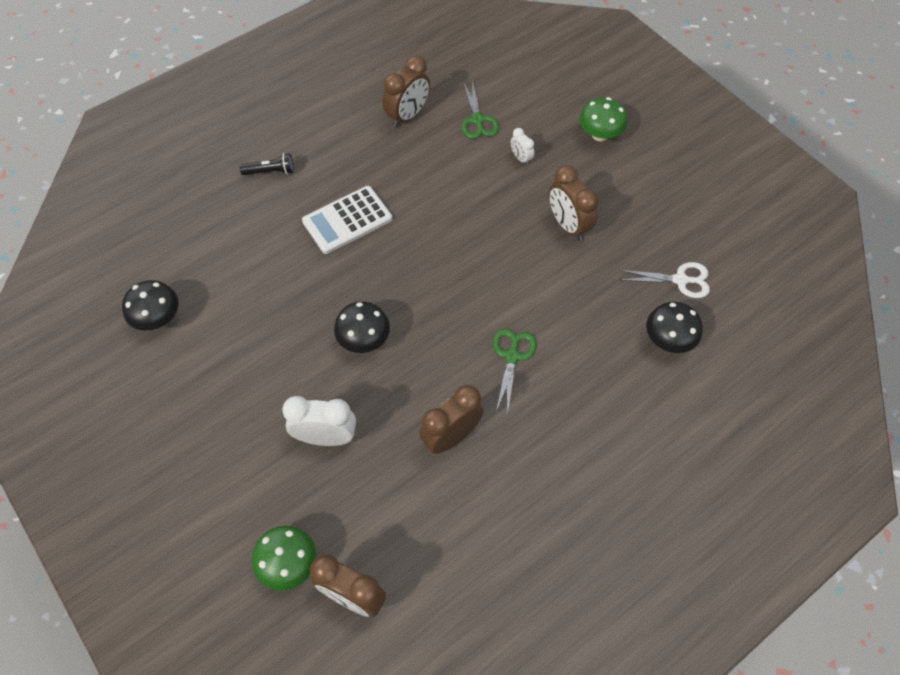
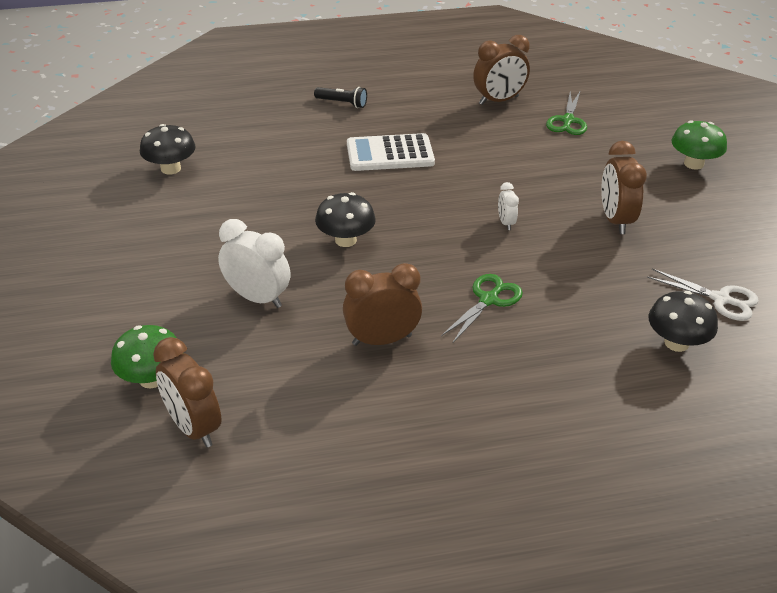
camera: 25 degrees right, 20 degrees down
white clock [511,128,534,165] -> white clock moved to [498,182,519,230]

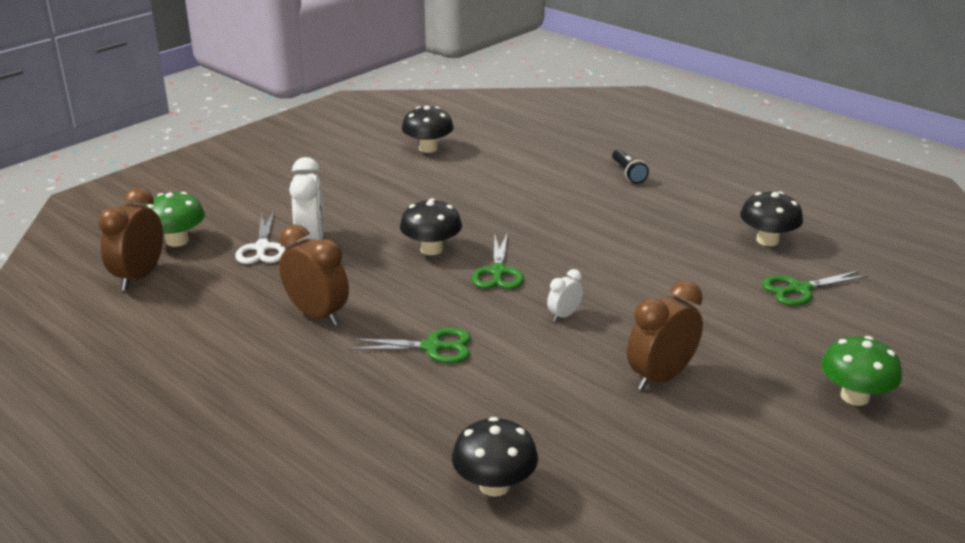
camera: 55 degrees right, 10 degrees down
white calculator [347,133,435,171] -> none
brown clock [473,35,530,105] -> black mushroom [740,192,803,246]
white scissors [647,269,759,321] -> white scissors moved to [235,211,286,264]
none -> green scissors [472,234,524,289]

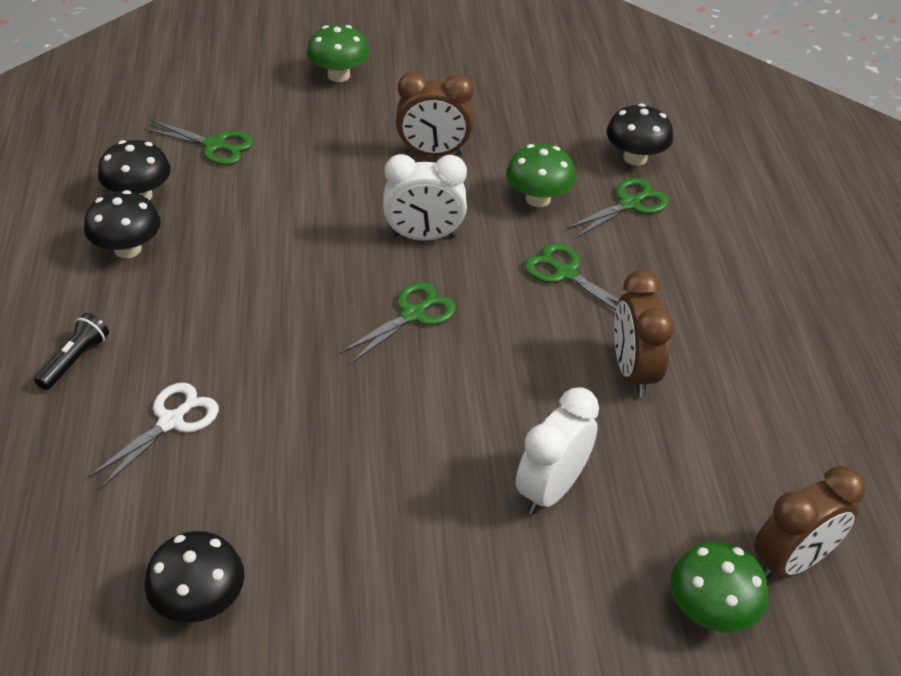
camera: 140 degrees left, 15 degrees up
white scissors [235,211,286,264] -> white scissors moved to [88,383,219,488]
black mushroom [400,198,462,255] -> black mushroom moved to [84,190,161,258]
white clock [547,269,583,322] -> white clock [383,154,467,241], size x1.93
none -> green mushroom [506,144,576,207]
none -> green scissors [566,178,669,238]

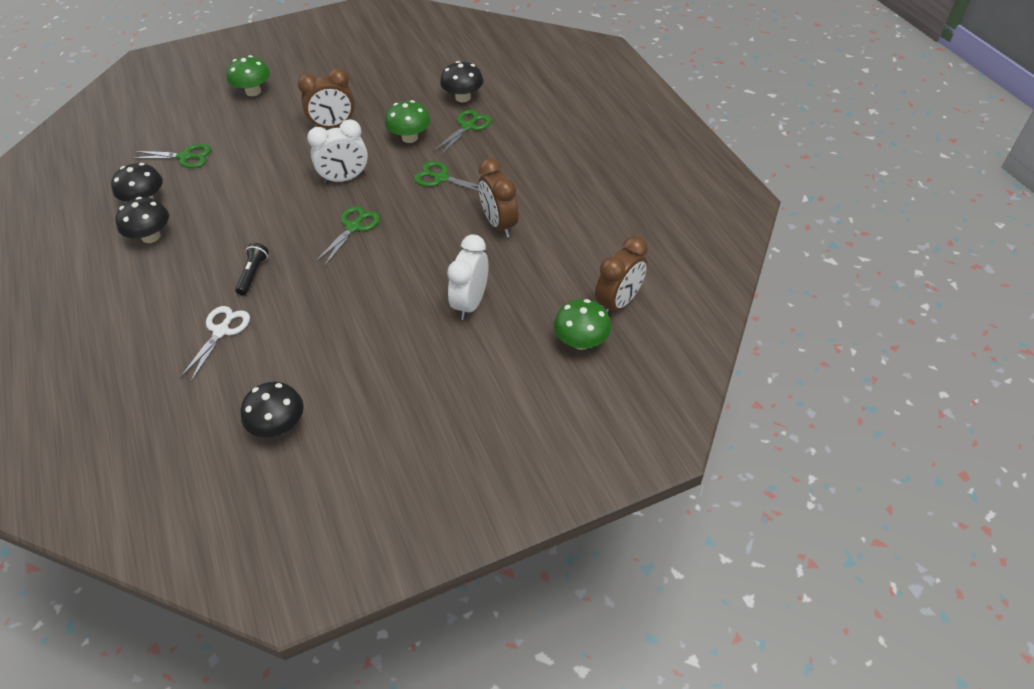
camera: 15 degrees left, 5 degrees up
black flashlight [34,313,109,390] -> black flashlight moved to [235,243,269,295]

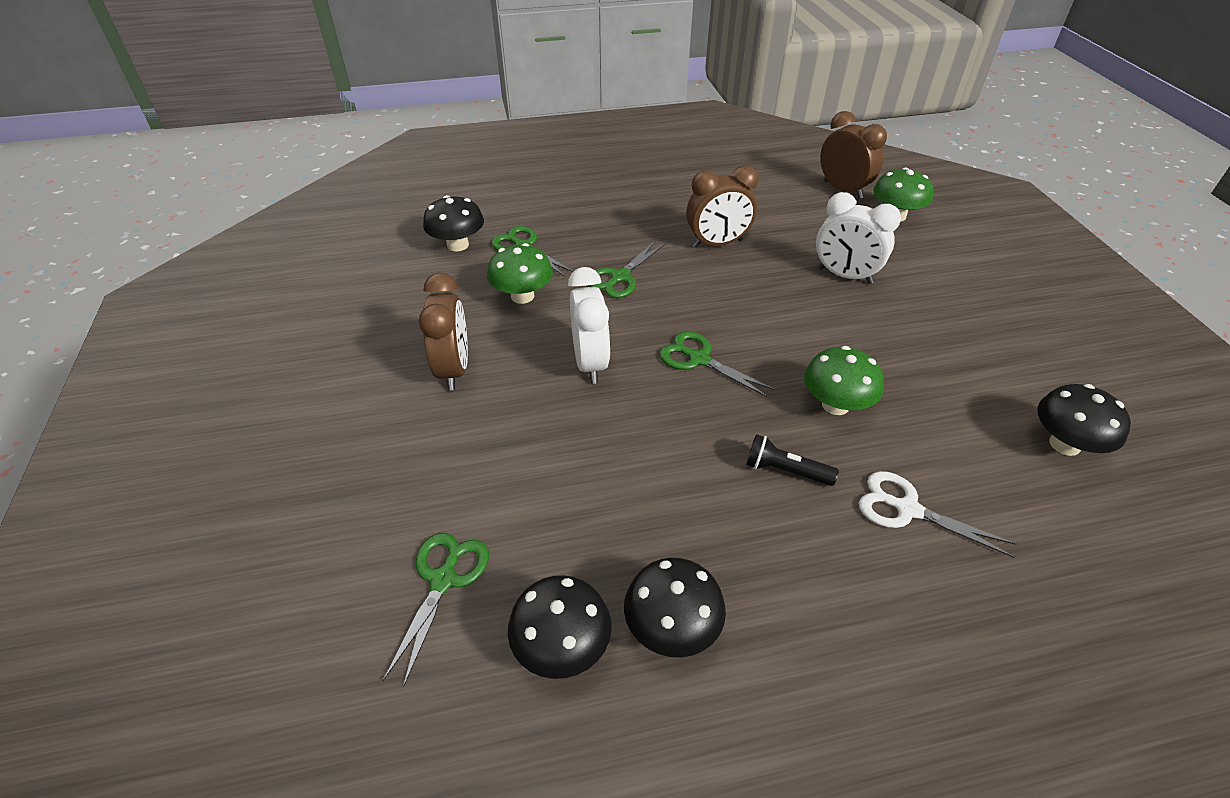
camera: 80 degrees left, 5 degrees down
green mushroom [226,55,270,96] -> green mushroom moved to [804,346,884,415]

